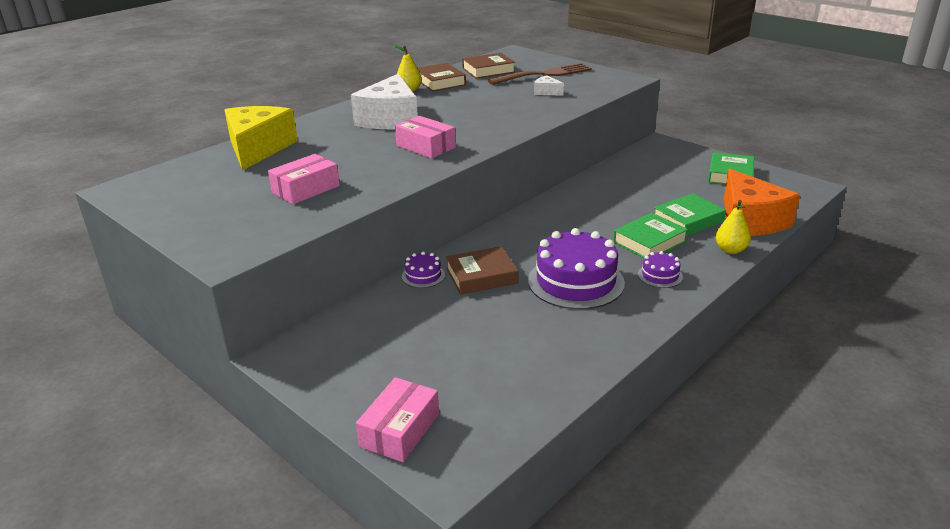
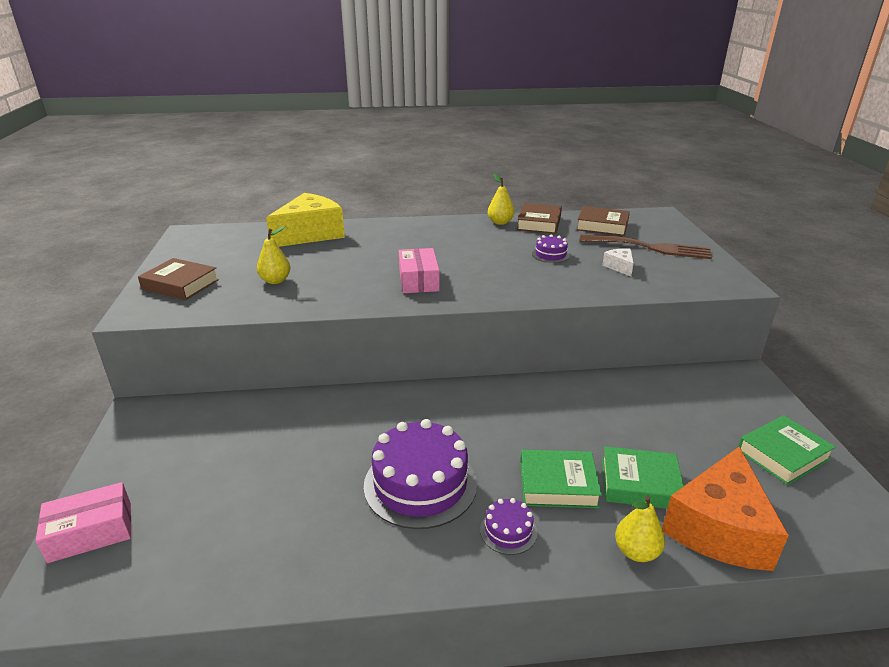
camera: 40 degrees right, 0 degrees up
pink box [268,154,340,204] -> yellow pear [257,226,291,284]
white cheese [351,73,418,129] -> none
purple cake [402,251,445,288] -> purple cake moved to [532,234,570,263]
brown book [446,246,518,295] -> brown book moved to [138,258,219,300]

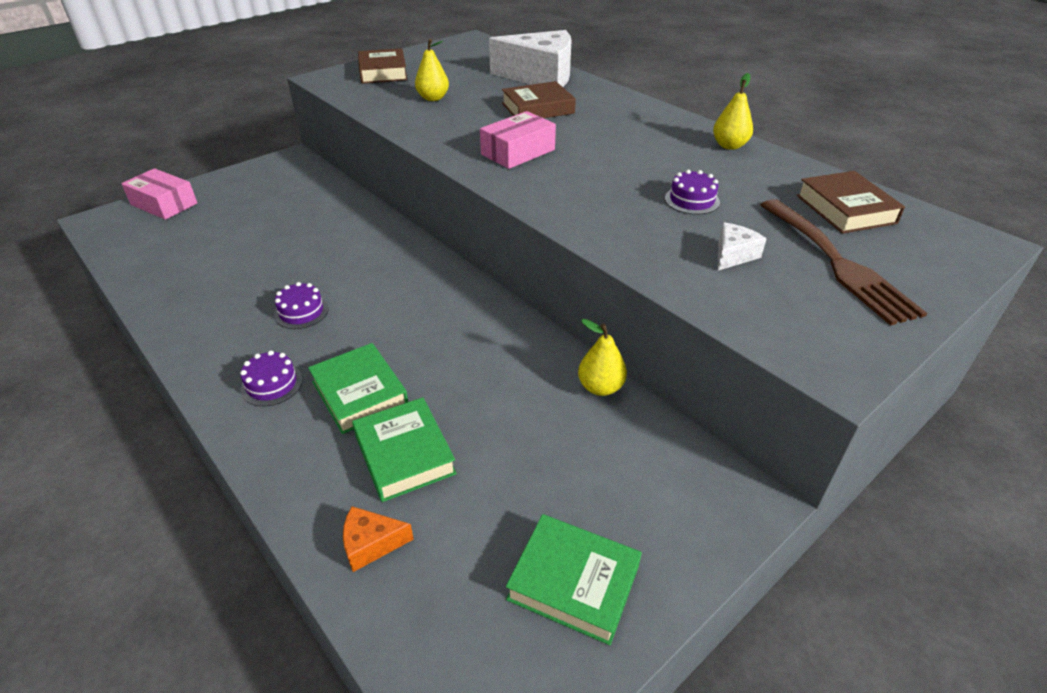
camera: 55 degrees right, 10 degrees up
yellow cheese [266,193,345,247] -> white cheese [489,30,572,87]
purple cake [364,419,477,529] -> purple cake [274,282,329,329], size x0.46
brown book [517,203,562,234] -> brown book moved to [502,81,576,118]
yellow pear [615,495,665,562] -> yellow pear moved to [578,319,627,396]
orange cheese [662,447,789,571] -> orange cheese [343,506,414,572], size x0.43

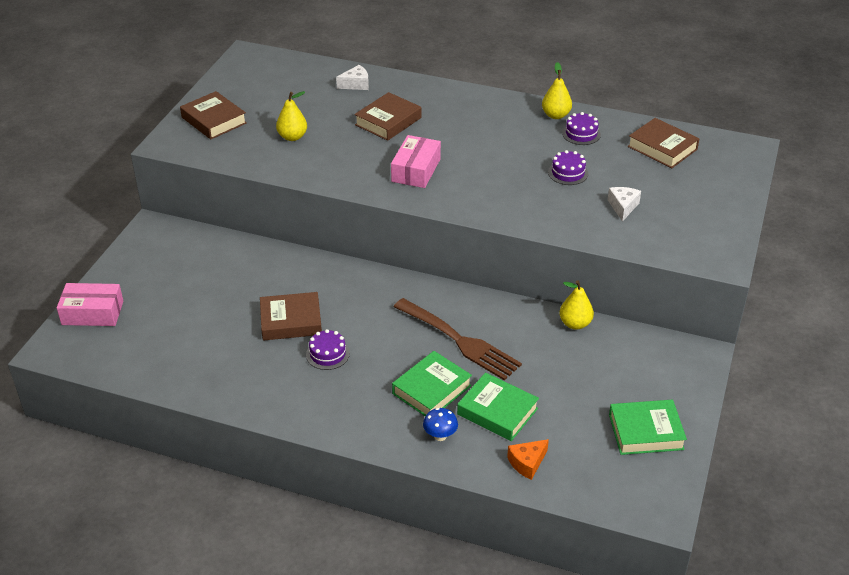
camera: 30 degrees left, 0 degrees up
purple cake [240,350,303,406] -> purple cake moved to [562,112,601,145]
green book [308,343,408,434] -> green book turned 75 degrees counterclockwise [392,351,472,416]
white cheese [489,30,572,87] -> white cheese [336,65,369,90], size x0.43
brown fork [761,199,927,326] -> brown fork moved to [394,298,522,381]
none -> brown book [260,292,322,340]
none -> blue mushroom [423,408,458,441]

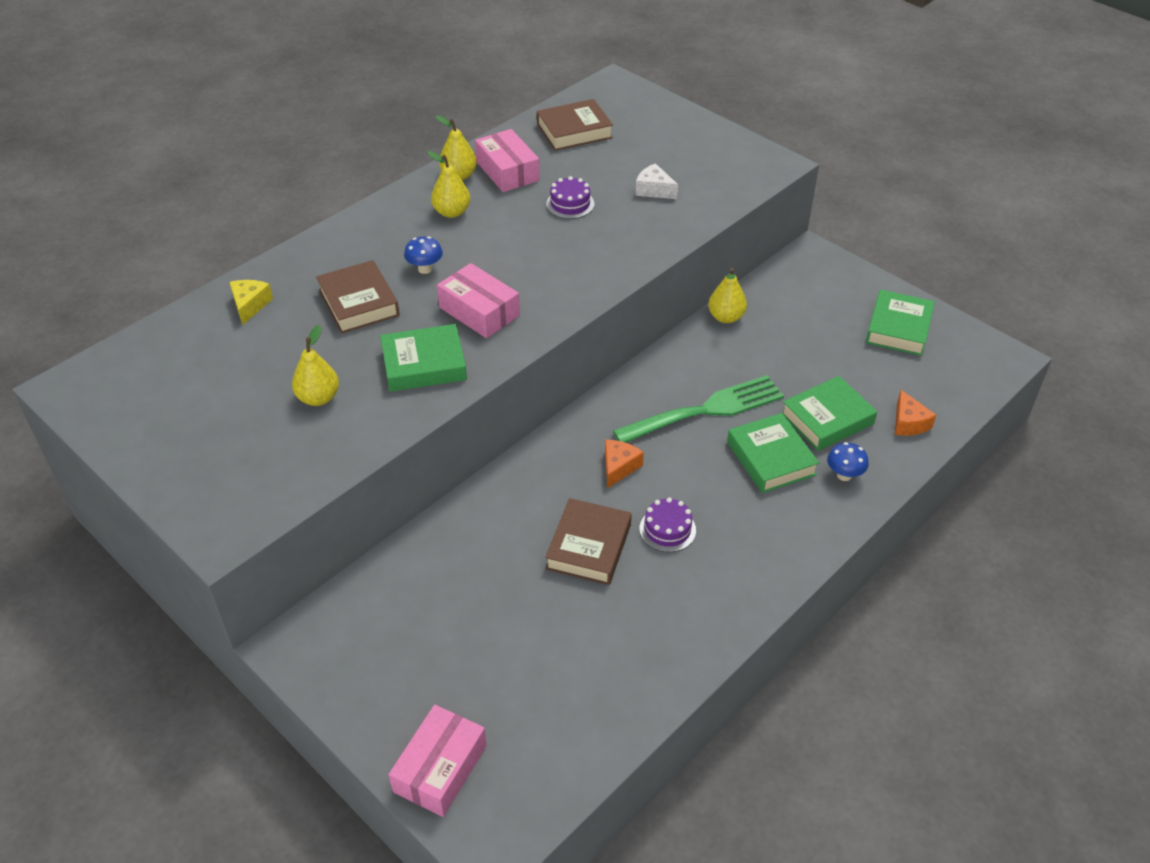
camera: 65 degrees left, 5 degrees up
brown book [180,91,247,139] -> none
white cheese [336,65,369,90] -> yellow cheese [230,280,273,325]
brown fork [394,298,522,381] -> green fork [613,375,784,443]
purple cake [562,112,601,145] -> pink box [475,129,540,192]
none -> green book [380,324,467,392]
none -> blue mushroom [404,236,443,274]
none -> yellow pear [427,151,470,218]
none -> orange cheese [605,440,644,488]

